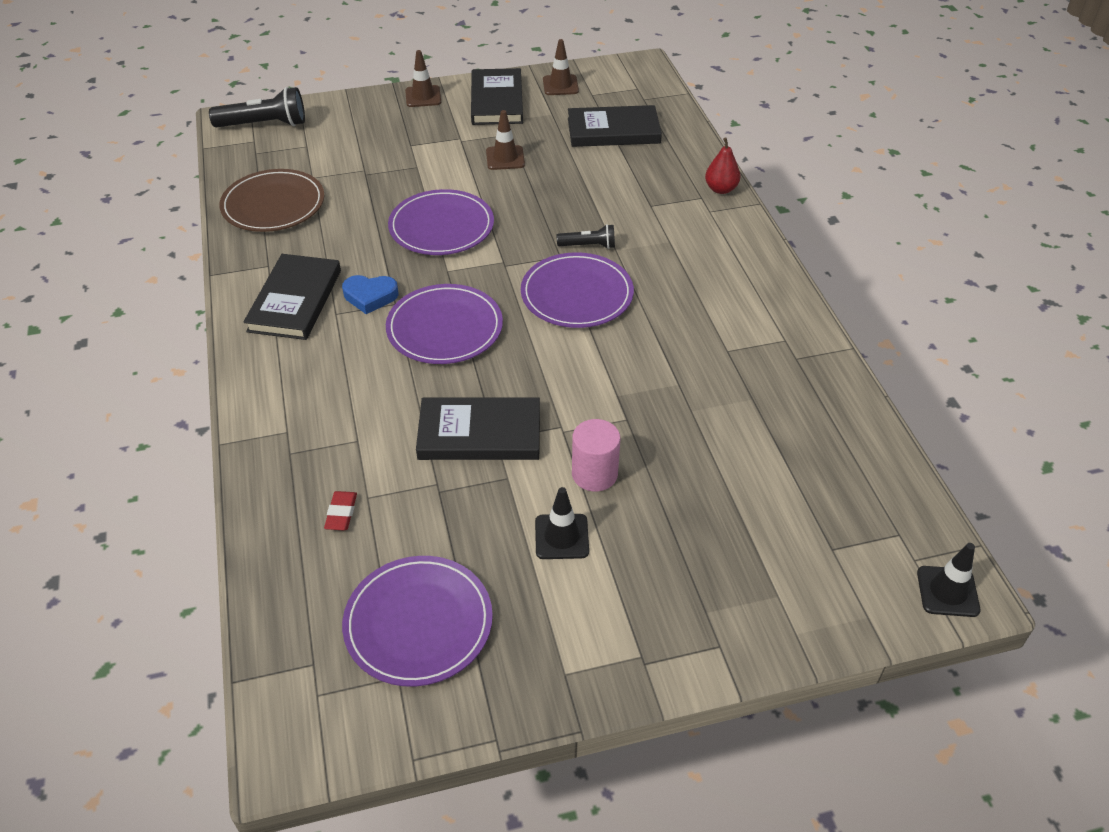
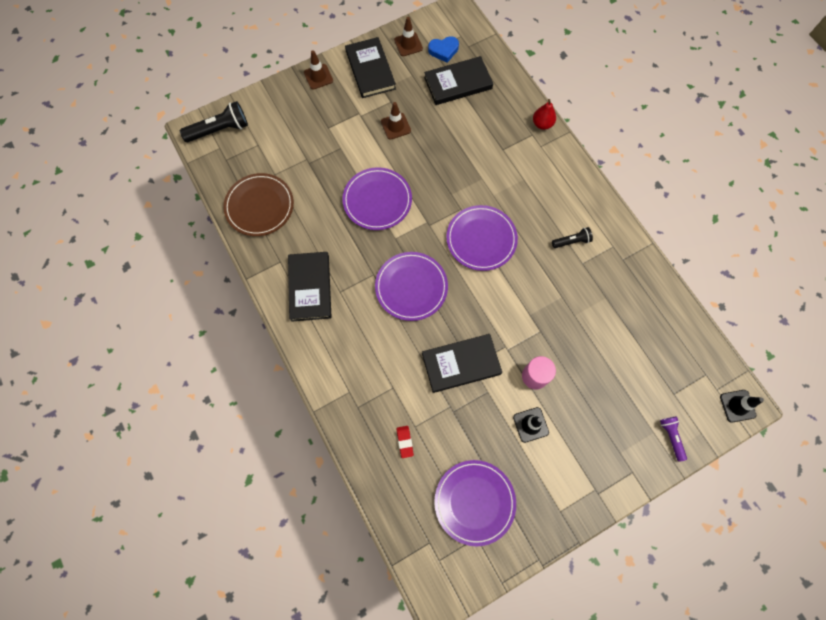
camera: 15 degrees left, 25 degrees up
blue heart [342,275,399,314] -> blue heart moved to [428,36,459,63]
black flashlight [557,224,615,249] -> black flashlight moved to [552,227,593,248]
none -> purple flashlight [660,416,687,462]

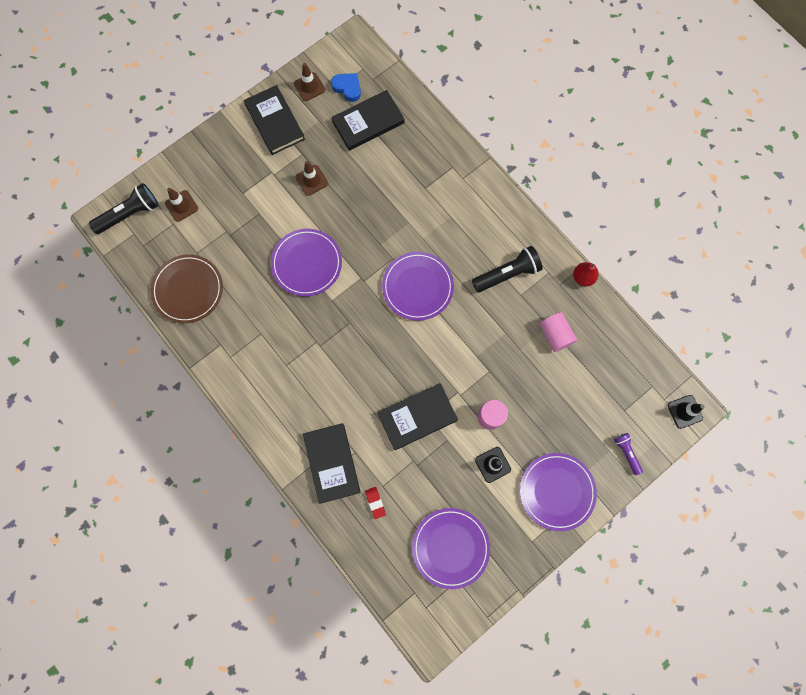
camera: 10 degrees left, 5 degrees up
black book [288,252,331,322] -> black book moved to [303,423,360,504]
brown traffic cone [304,50,333,89] -> brown traffic cone moved to [165,188,198,222]
purple plate [375,252,448,321] -> purple plate moved to [520,453,597,531]
blue heart [428,36,459,63] -> blue heart turned 120 degrees counterclockwise [331,73,361,102]
red pear [533,99,556,130] -> red pear moved to [573,262,599,287]
black flashlight [552,227,593,248] -> black flashlight [472,246,543,292], size x1.77
none -> pink cylinder [539,312,577,352]

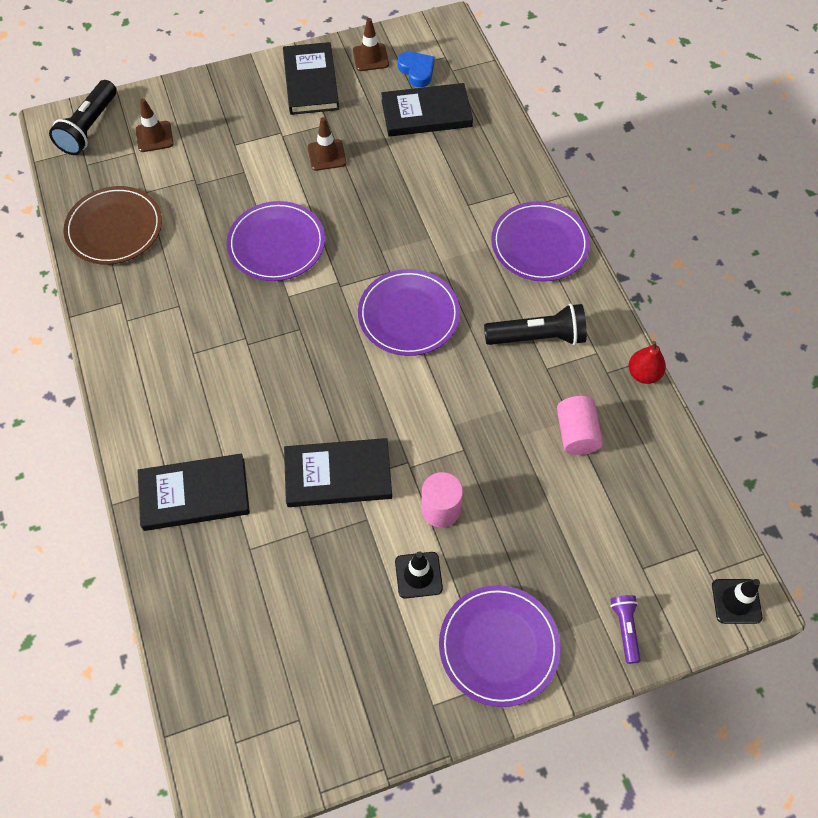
camera: 20 degrees right, 15 degrees down
black flashlight [89,183,158,234] -> black flashlight turned 120 degrees clockwise [49,80,116,155]
black book [303,423,360,504] -> black book turned 75 degrees clockwise [138,453,250,531]
red eraser [365,487,386,519] -> none
purple plate [412,508,490,589] -> purple plate moved to [491,201,590,282]

